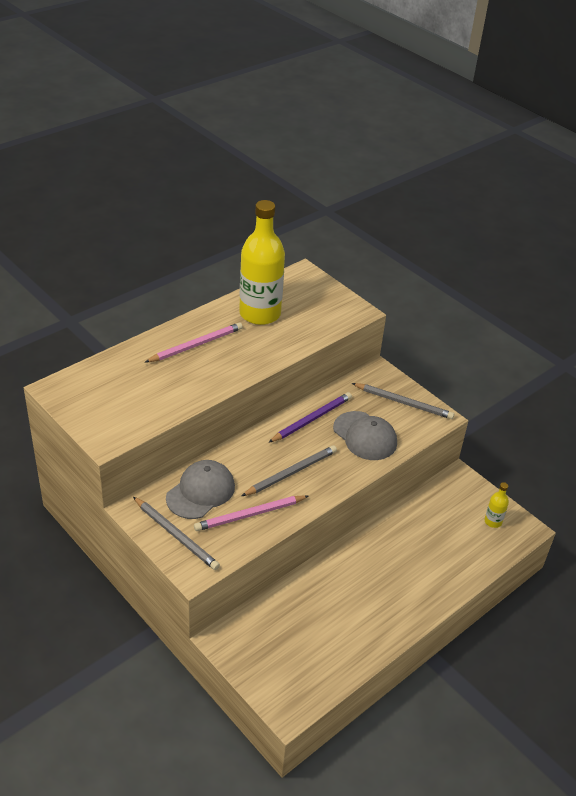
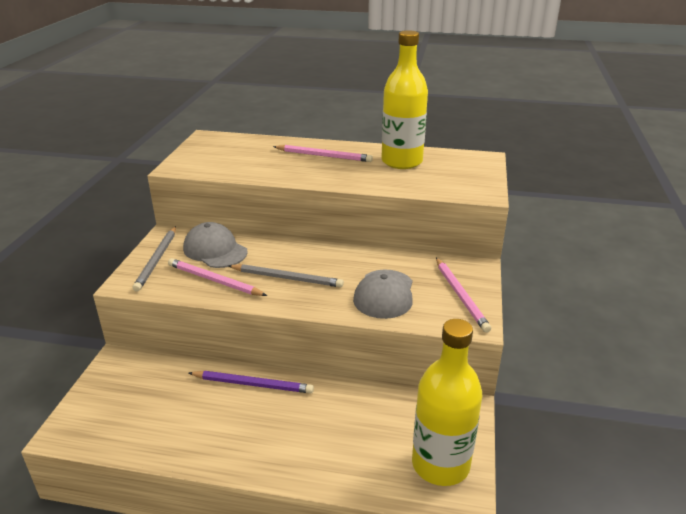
camera: 55 degrees right, 10 degrees down
grey cap [166,460,235,519] -> grey cap turned 135 degrees counterclockwise [183,222,248,268]
purple pencil [268,392,352,443] -> purple pencil moved to [189,371,314,393]
grey pencil [352,383,454,419] -> pink pencil [436,258,491,333]
yellow bottle [484,482,509,528] -> yellow bottle [412,319,482,486], size x2.42

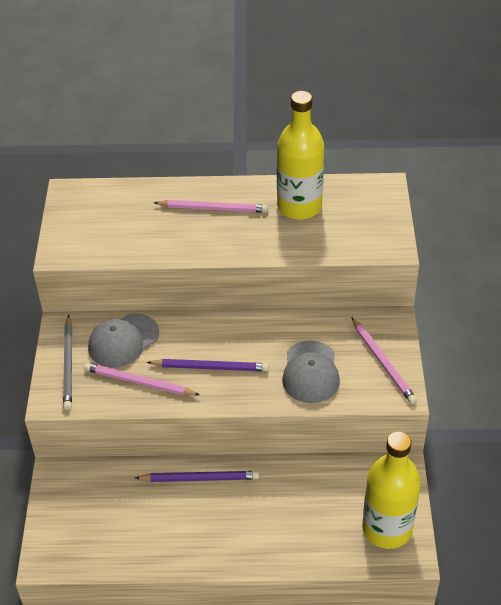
camera: 10 degrees left, 15 degrees up
grey cap [183,222,248,268] -> grey cap turned 75 degrees counterclockwise [88,313,159,368]
grey pencil [229,264,344,288] -> purple pencil [147,359,269,371]

